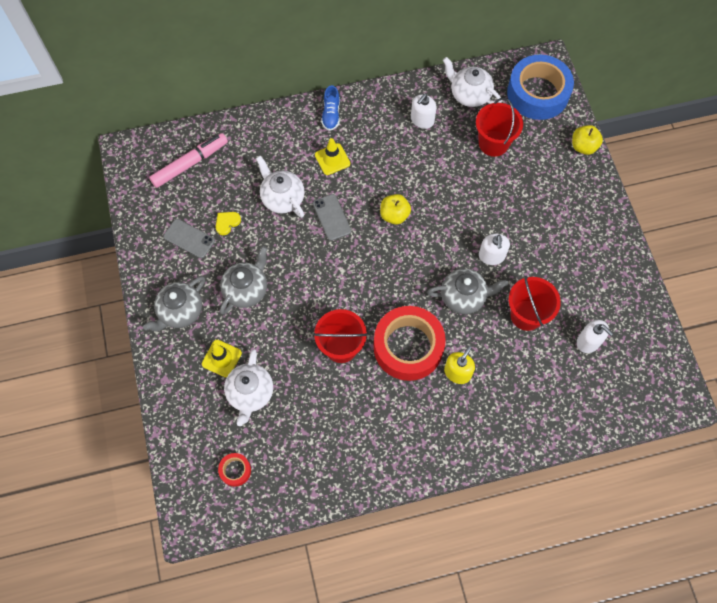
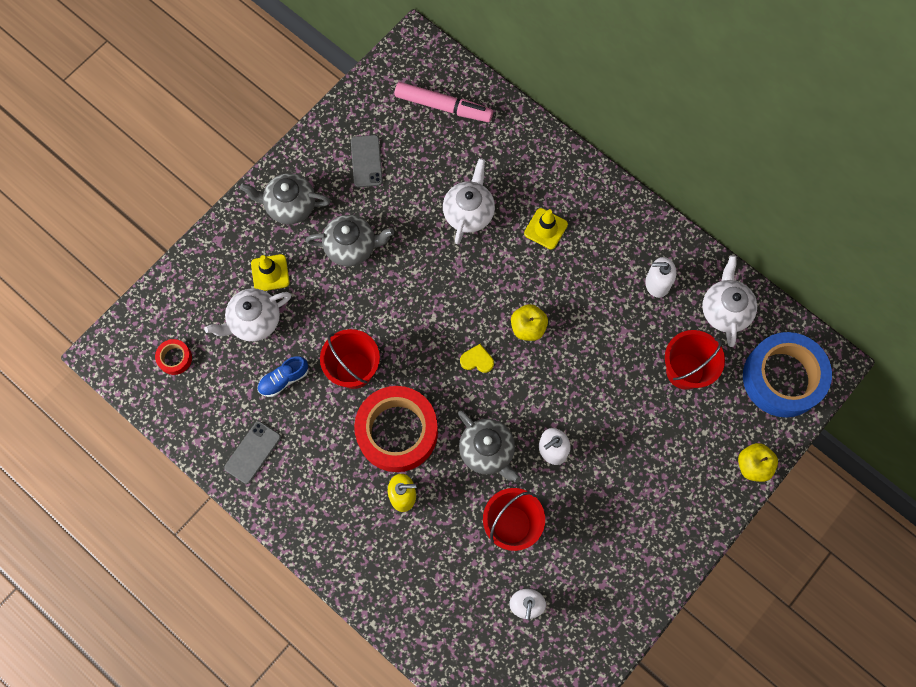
camera: 55 degrees right, 5 degrees up
yellow heart [216,212,241,235] -> yellow heart moved to [460,344,494,373]
grey phone [313,194,351,241] -> grey phone moved to [224,421,281,484]
blue shoe [321,85,340,131] -> blue shoe moved to [257,356,308,397]

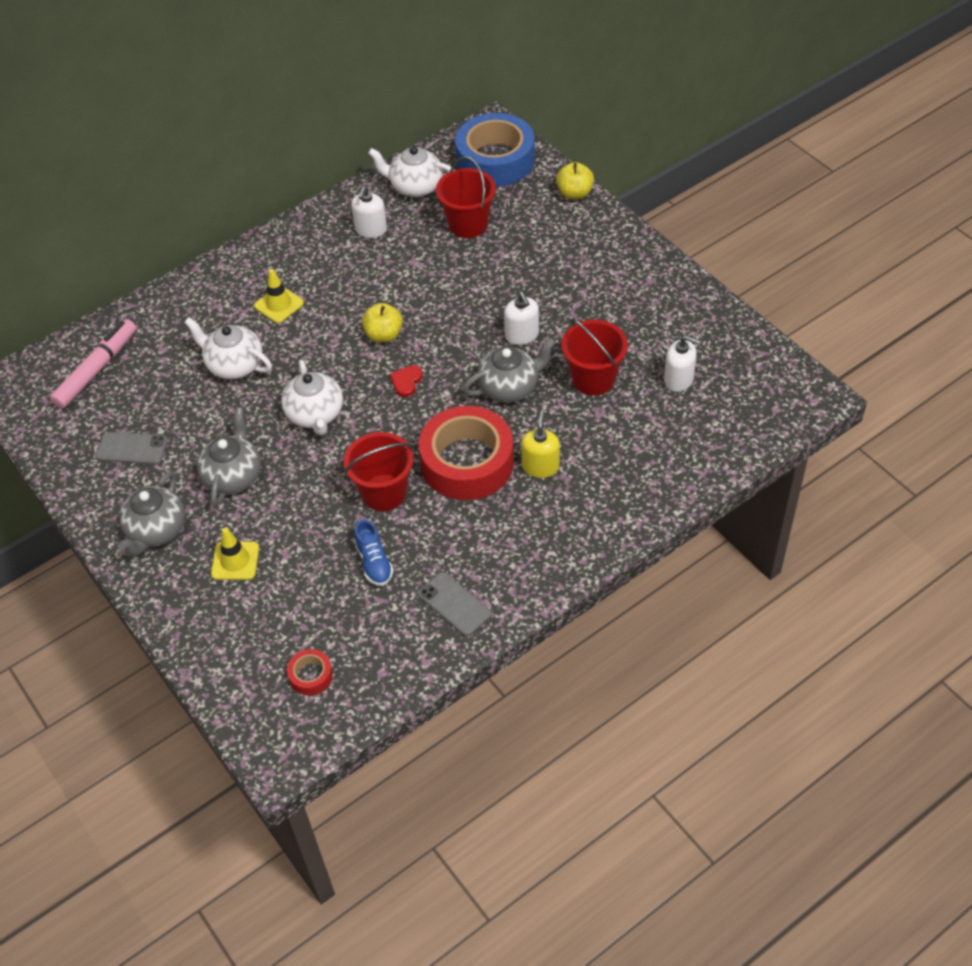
camera: 75 degrees left, 20 degrees down
white teapot [204,288,291,341] -> white teapot moved to [281,359,343,436]
yellow heart [460,344,494,373] -> red heart [390,365,423,397]

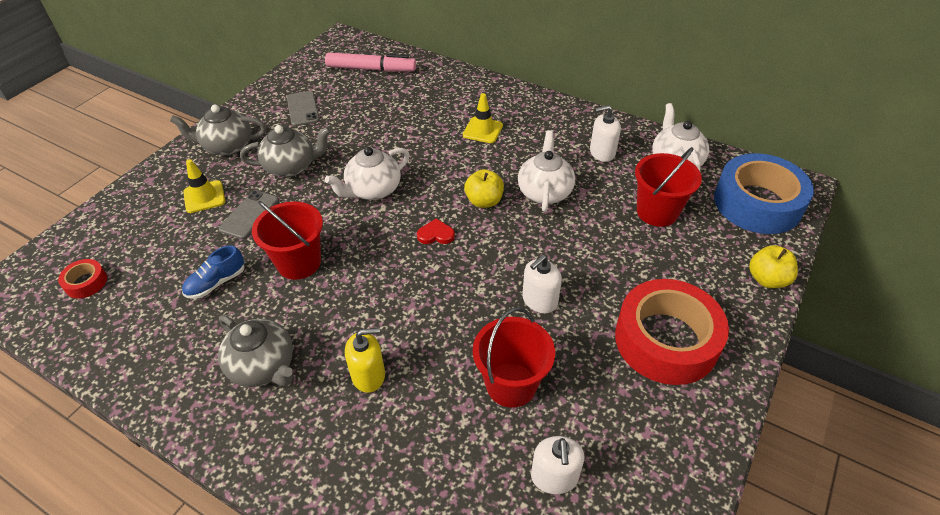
camera: 65 degrees right, 5 degrees down
white teapot [184,317,272,379] -> white teapot moved to [518,130,575,212]
grey phone [418,572,492,636] -> grey phone moved to [219,190,279,239]
red tape [419,406,514,500] -> red tape moved to [615,279,729,385]
grey teapot [463,338,556,403] -> grey teapot moved to [218,315,293,387]

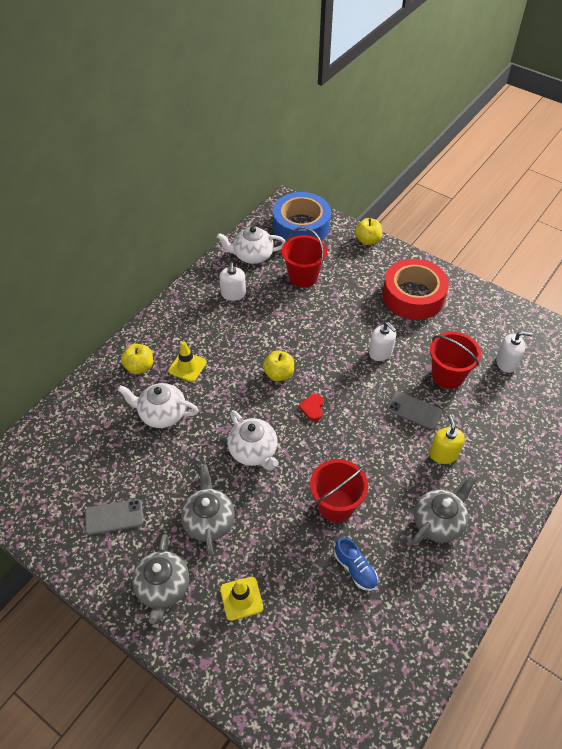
camera: 85 degrees left, 5 degrees up
red tape [58,259,107,298] -> none
grey phone [219,190,279,239] -> grey phone moved to [387,391,442,429]
pink marker [325,53,416,72] -> none
white teapot [518,130,575,212] -> white teapot moved to [118,383,199,428]
none -> yellow apple [121,344,153,374]

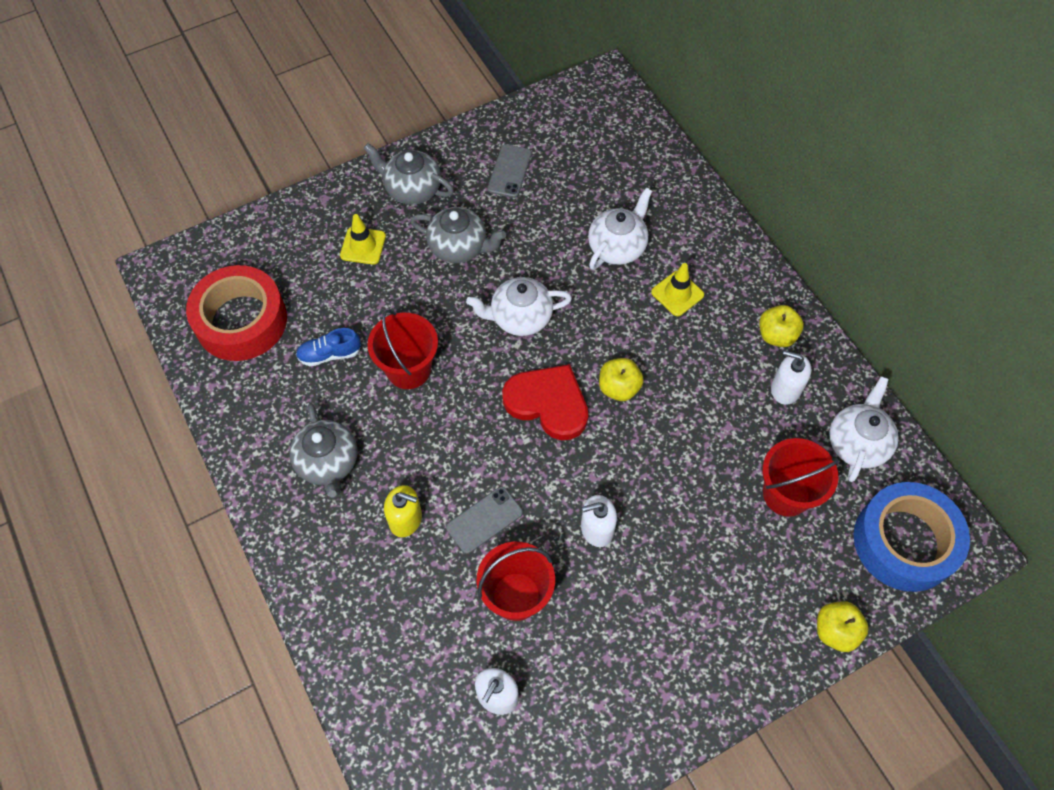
camera: 115 degrees right, 10 degrees up
yellow apple [121,344,153,374] -> yellow apple moved to [759,305,804,347]
red heart [298,394,323,421] -> red heart [502,364,588,440], size x2.24
red tape [382,259,449,320] -> red tape moved to [186,265,287,361]

